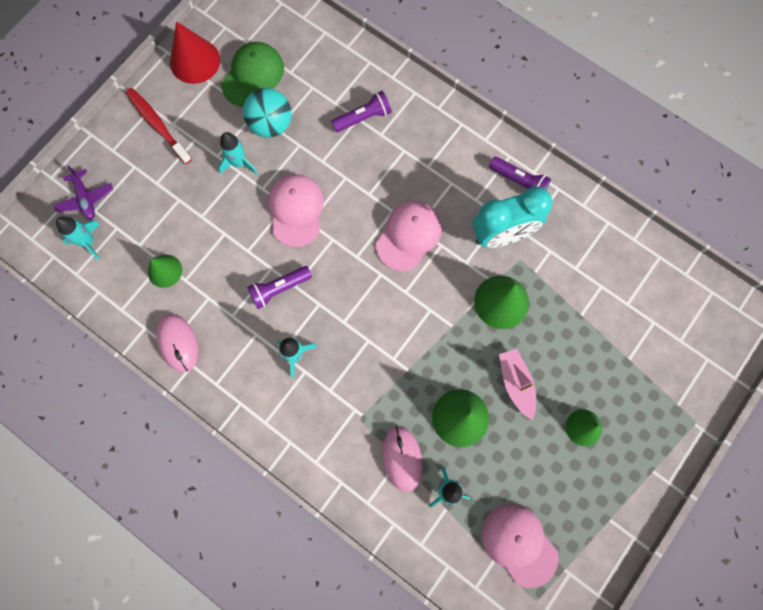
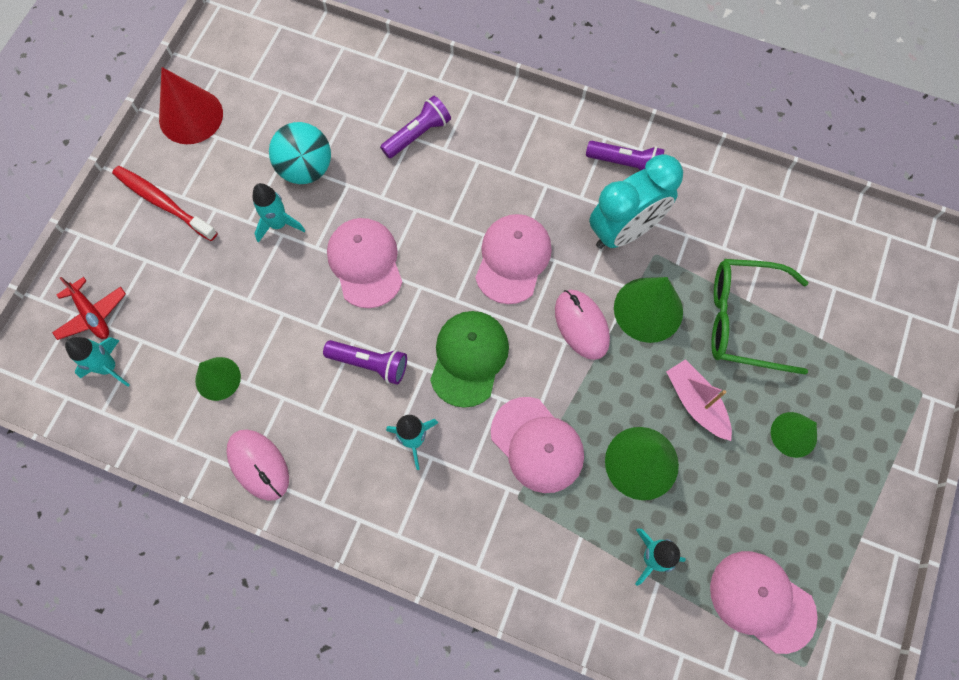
camera: 15 degrees left, 5 degrees down
purple plane [54,165,113,220] -> red plane [52,277,126,340]
green cap [221,42,284,107] -> green cap moved to [430,311,509,408]
purple flashlight [247,266,312,309] -> purple flashlight turned 120 degrees counterclockwise [323,340,407,385]
pink mouse [383,426,423,492] -> pink mouse moved to [555,290,610,360]
none -> pink cap [491,397,584,493]
none -> green glasses [712,259,808,375]

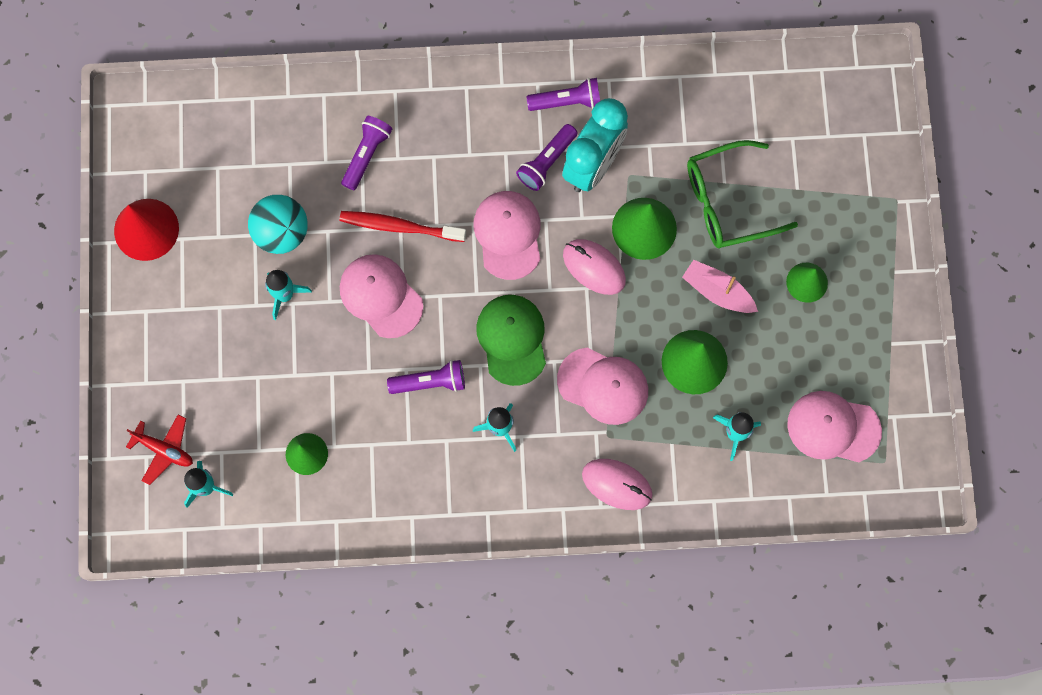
camera: 25 degrees left, 5 degrees up
red toothbrush [112,166,218,241] -> red toothbrush moved to [339,211,466,242]
pink mouse [226,430,289,501] -> pink mouse moved to [582,459,652,510]
none -> purple flashlight [516,124,577,191]

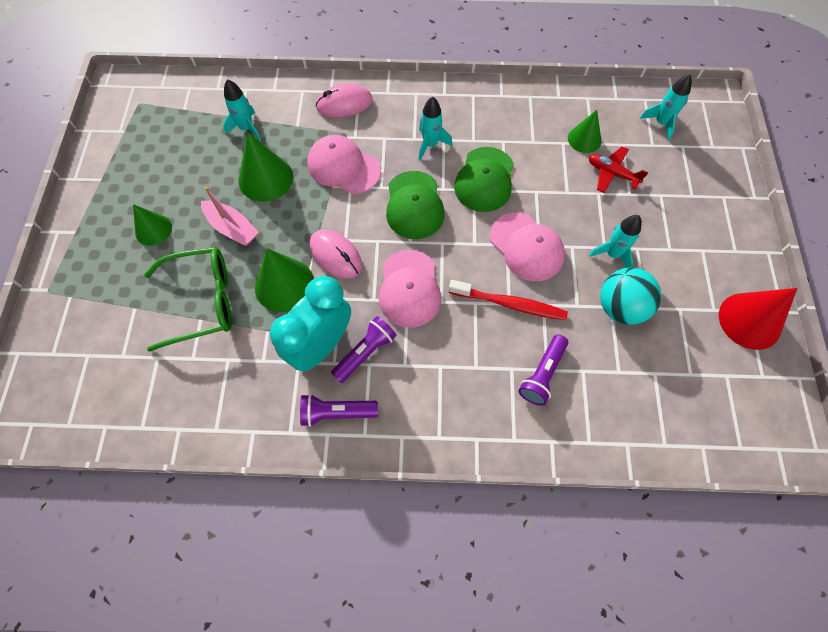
camera: 175 degrees left, 10 degrees down
red plane [126,414,193,485] -> red plane moved to [589,146,648,193]
purple flashlight [387,360,465,394] -> green cap [454,147,514,212]
pink mouse [582,459,652,510] -> pink mouse turned 45 degrees counterclockwise [316,83,373,117]
pink cap [787,391,882,462] -> none

